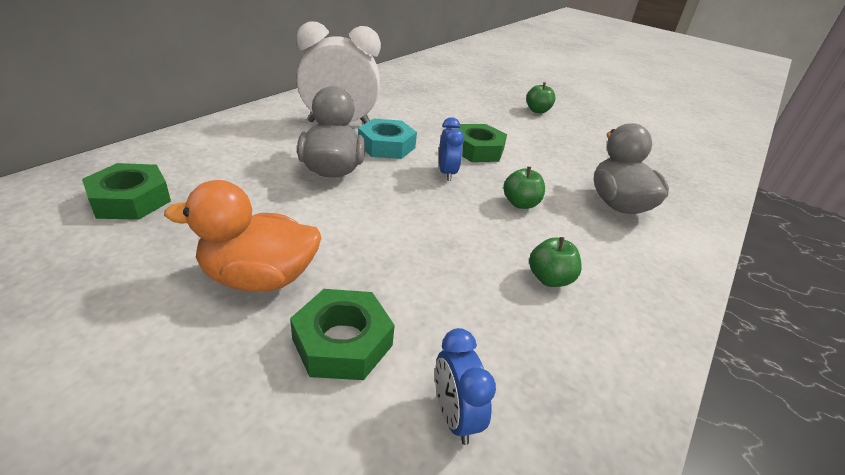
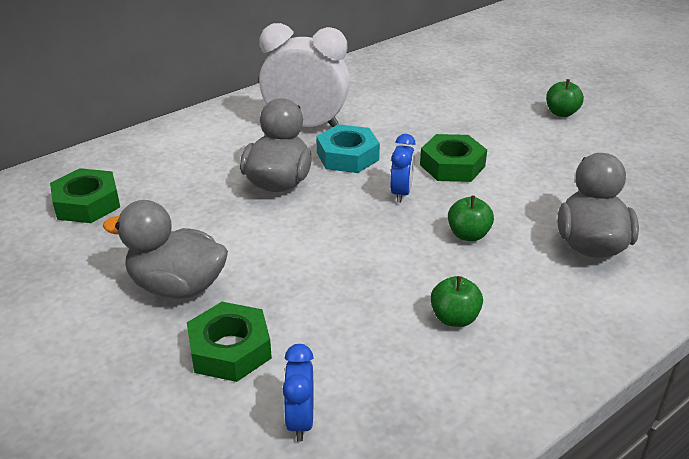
camera: 20 degrees right, 0 degrees up
orange duck [164,180,321,292] -> grey duck [103,200,228,299]

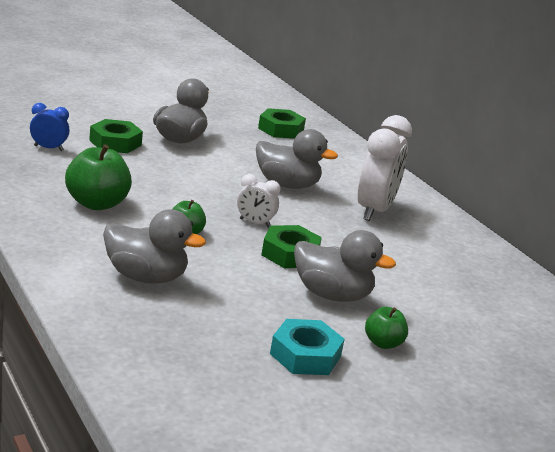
camera: 95 degrees right, 10 degrees down
turquoise nut [316,124,380,173] -> turquoise nut moved to [270,319,345,375]
blue clock [390,134,416,203] -> white clock [237,174,281,228]
green apple [430,276,483,327] -> green apple [65,144,132,210], size x1.78
none -> grey duck [294,230,396,302]

